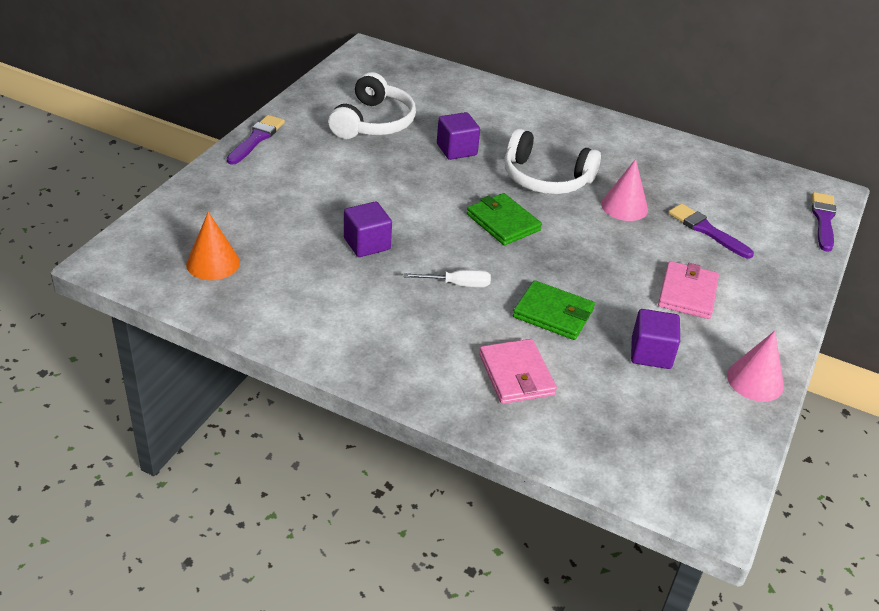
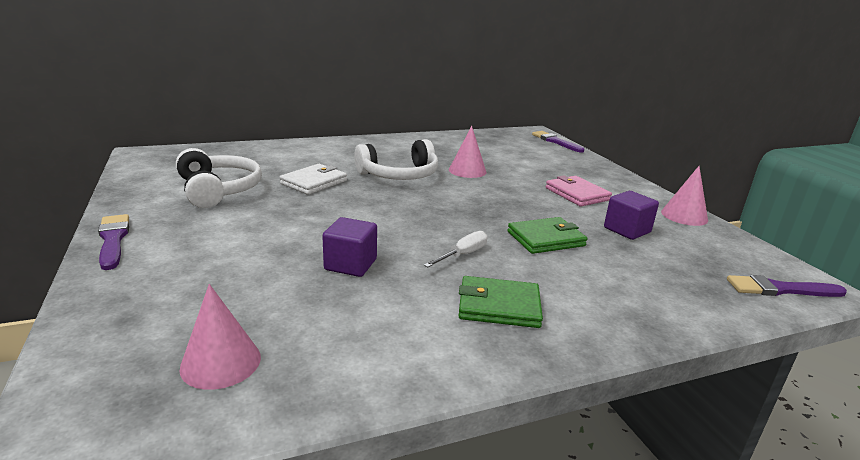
camera: 45 degrees left, 15 degrees down
orange cone [186,212,240,280] -> pink cone [179,284,261,390]
purple cube [437,112,480,160] -> white wallet [279,164,347,195]
green wallet [467,193,542,245] -> green wallet moved to [459,276,543,328]
pink wallet [479,339,557,404] -> none
purple brush [668,204,754,259] -> purple brush moved to [727,275,847,297]

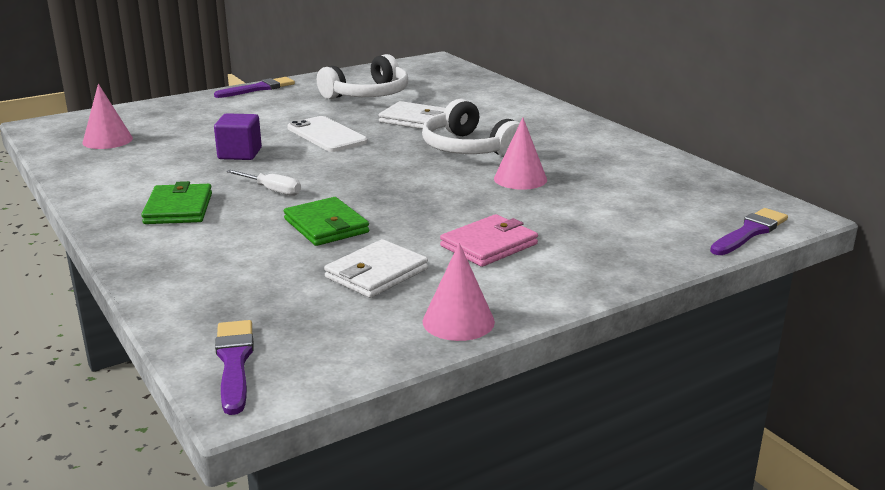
camera: 80 degrees right, 0 degrees up
purple cube [604,191,659,240] -> white wallet [324,239,428,298]
none -> white phone [287,116,368,152]

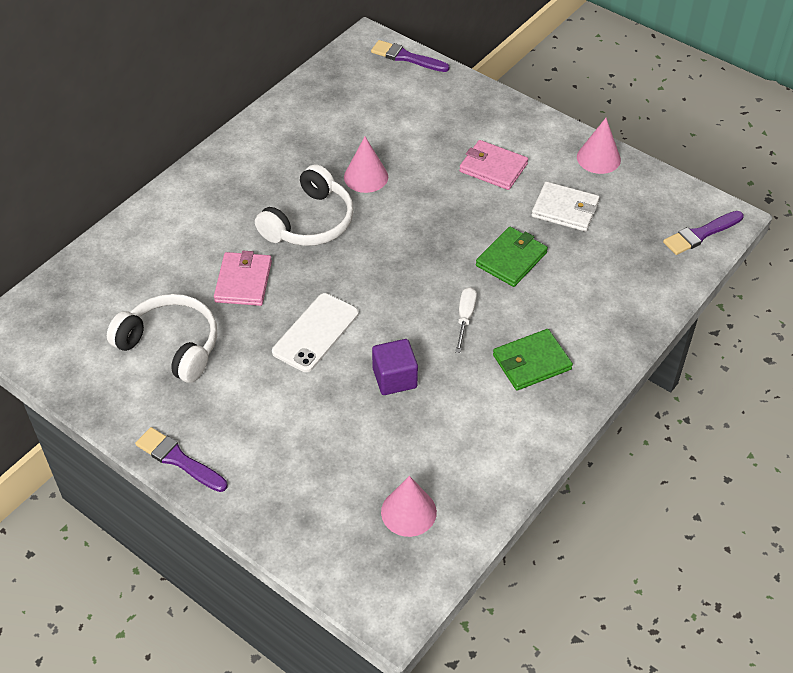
camera: 110 degrees left, 25 degrees up
white wallet [379,101,445,129] -> pink wallet [214,251,272,306]

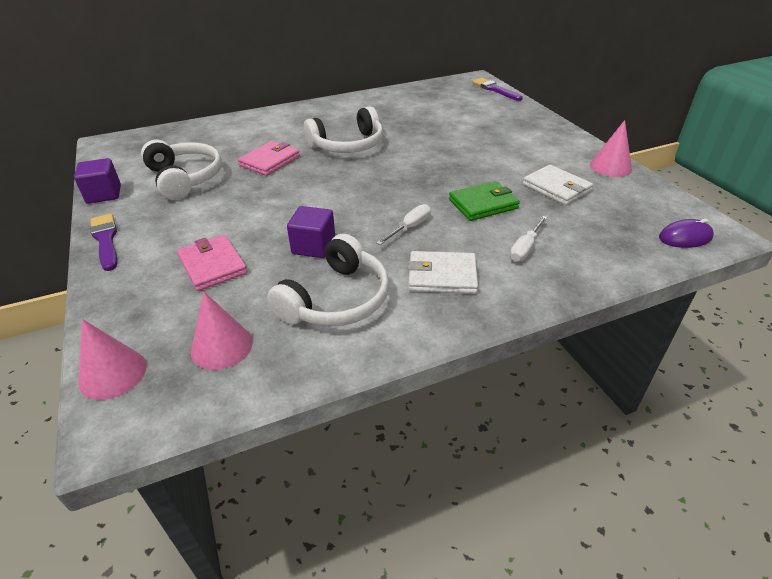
camera: 30 degrees right, 10 degrees down
white phone [272,293,358,372] -> none
pink cone [344,137,388,193] -> pink cone moved to [79,319,147,400]
pink wallet [459,140,528,190] -> pink wallet moved to [177,235,248,291]
green wallet [493,329,573,390] -> white wallet [408,251,478,294]
purple brush [663,211,744,255] -> purple mouse [659,219,714,248]
none -> purple cube [74,158,121,204]
none -> white headphones [267,234,389,327]
none -> white screwdriver [510,216,547,262]

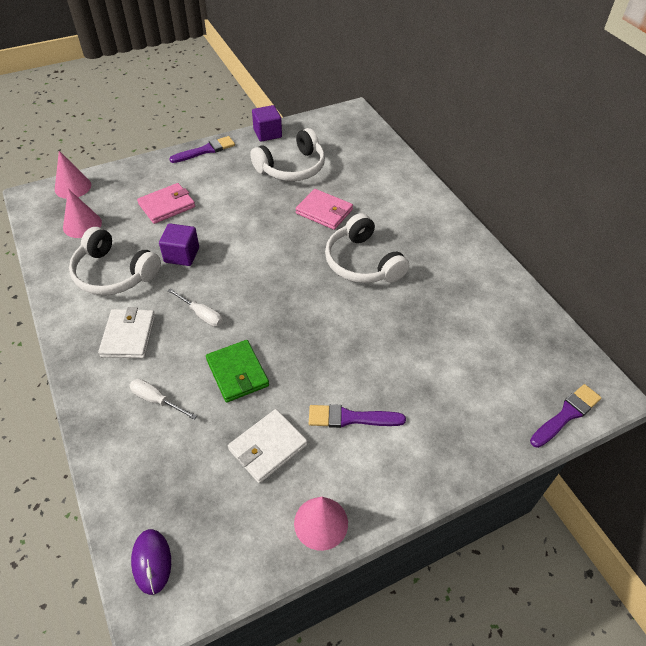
camera: 85 degrees right, 10 degrees up
none -> purple brush [309,404,406,428]

